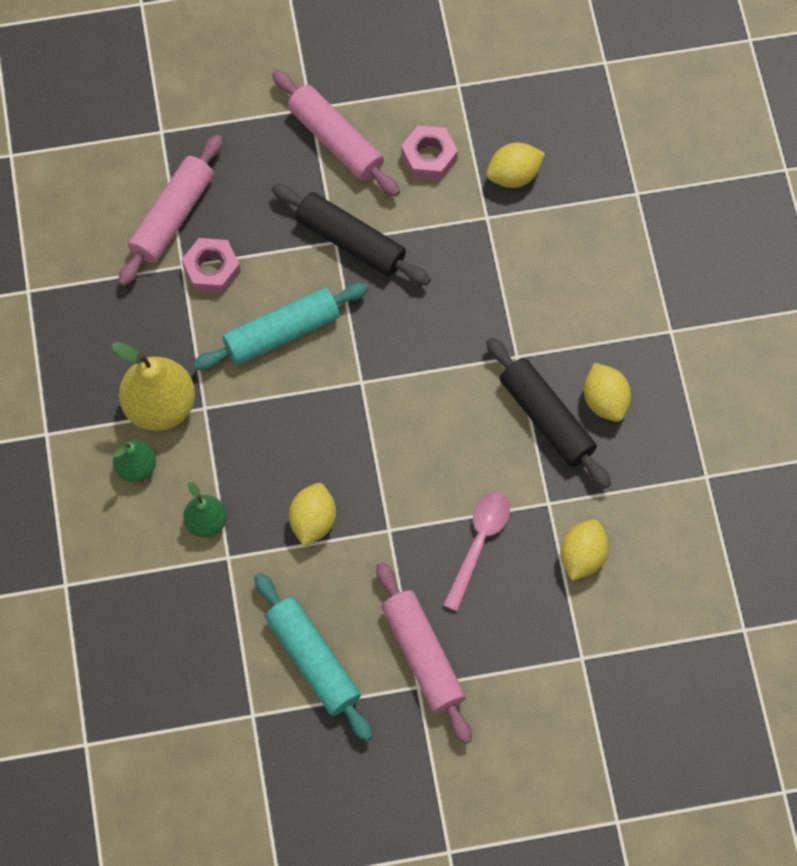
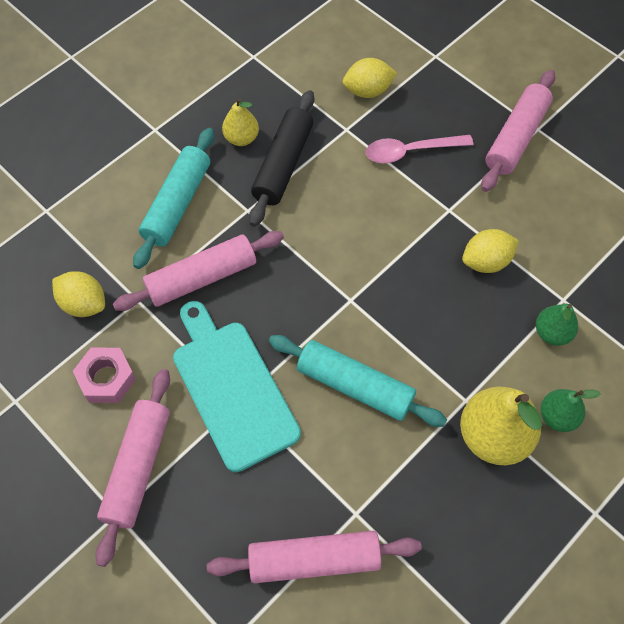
camera: 125 degrees left, 5 degrees down
pink nut [182,238,241,294] -> none
turquoise rolling pin [254,573,373,741] -> turquoise rolling pin moved to [133,128,214,269]
black rolling pin [271,184,431,285] -> turquoise cutting board [173,301,301,472]
yellow lemon [584,363,631,422] -> yellow pear [222,98,259,146]
none -> pink rolling pin [113,231,284,311]

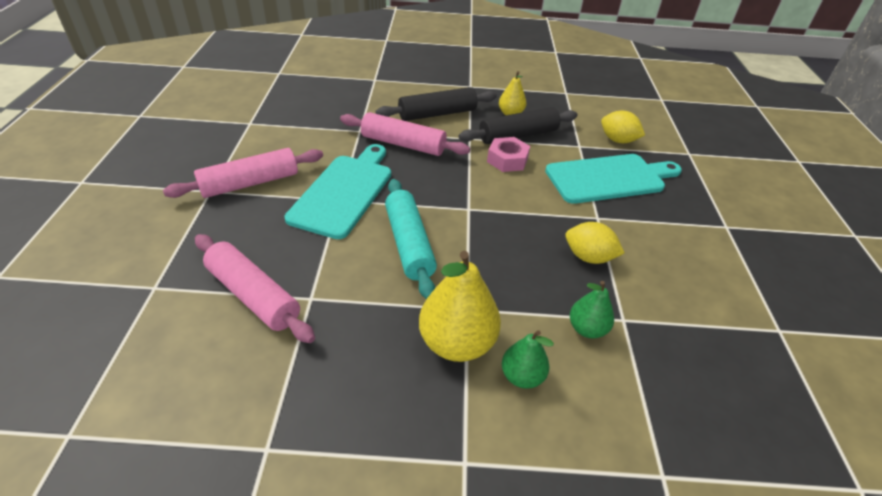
camera: 45 degrees right, 20 degrees down
yellow lemon [52,271,105,317] -> none
pink nut [73,347,136,403] -> pink nut moved to [487,137,530,172]
turquoise rolling pin [133,128,214,269] -> black rolling pin [375,87,497,121]
pink spoon [366,135,473,163] -> turquoise cutting board [545,154,682,204]
pink rolling pin [481,70,555,192] -> none

